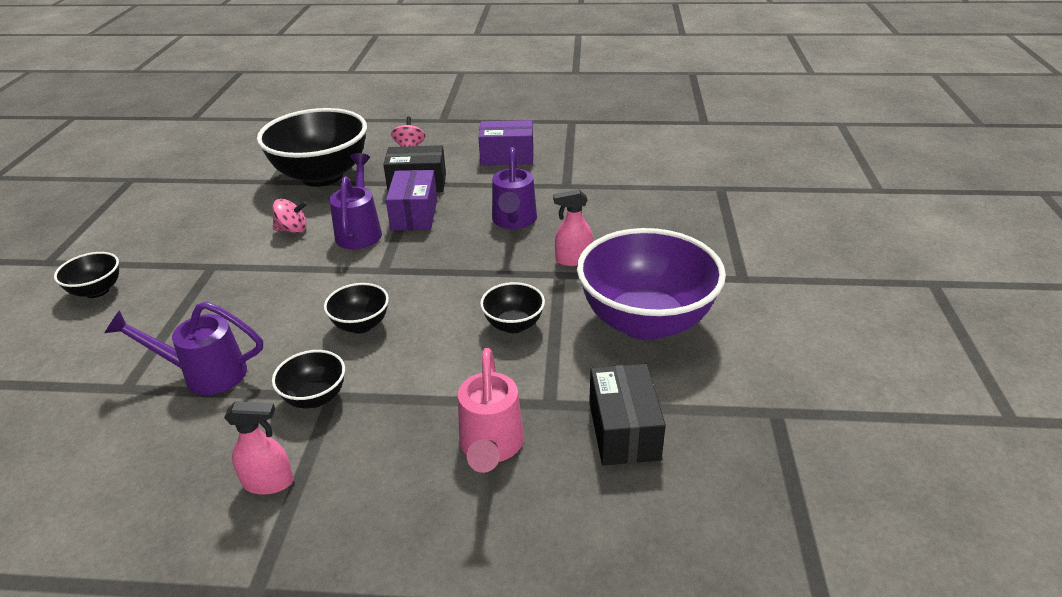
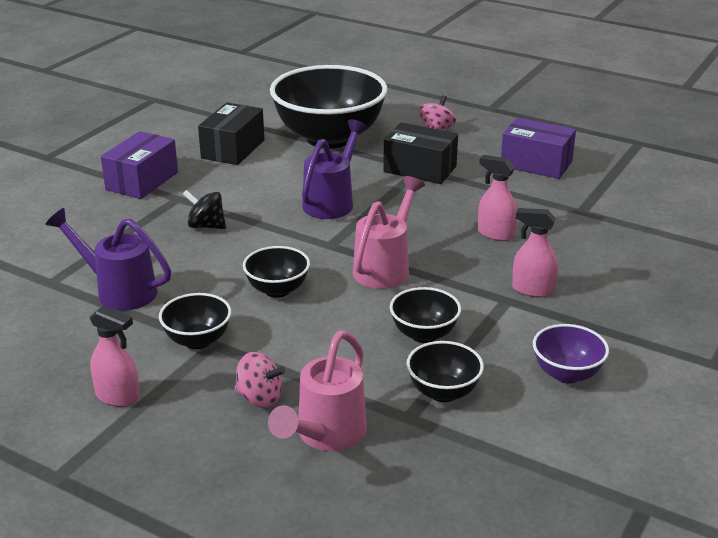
camera: 25 degrees right, 5 degrees down
black bowl [54,252,119,298] -> black bowl moved to [406,341,484,402]
pink spinning top [272,199,307,233] -> pink spinning top moved to [235,352,286,408]
purple box [386,170,437,230] -> purple box moved to [101,131,178,199]
purple watering can [492,147,537,229] -> pink spray bottle [478,155,517,241]
purple bowl [577,228,726,340] -> purple bowl [533,324,609,384], size x0.45
black box [589,364,666,465] -> black box moved to [198,103,264,165]
none -> black spinning top [183,190,226,229]
none -> pink watering can [353,176,425,289]

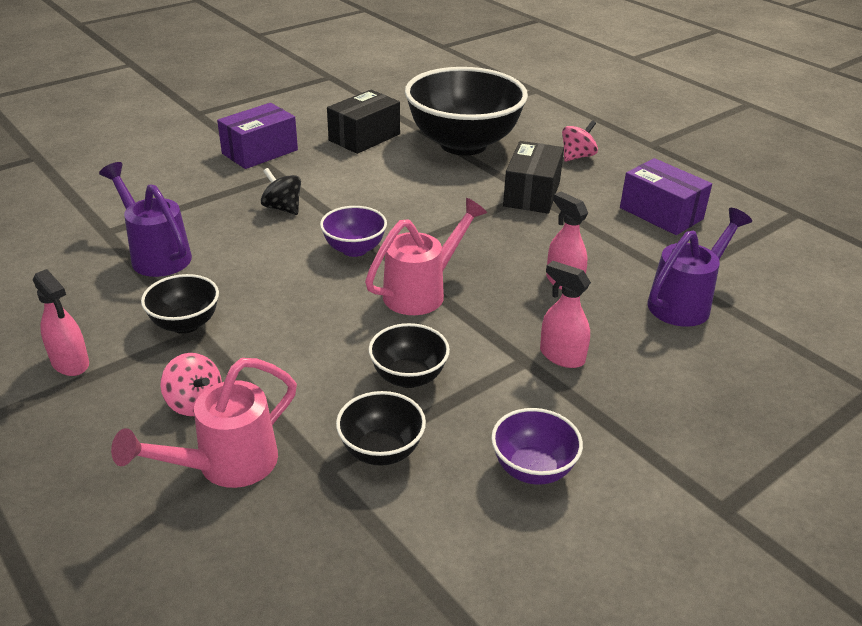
camera: 20 degrees right, 5 degrees up
black bowl [243,246,310,298] -> none
purple watering can [302,119,368,219] -> purple watering can moved to [647,208,752,327]
black box [383,122,458,184] -> black box turned 60 degrees clockwise [503,141,564,214]
none -> purple bowl [320,206,387,257]

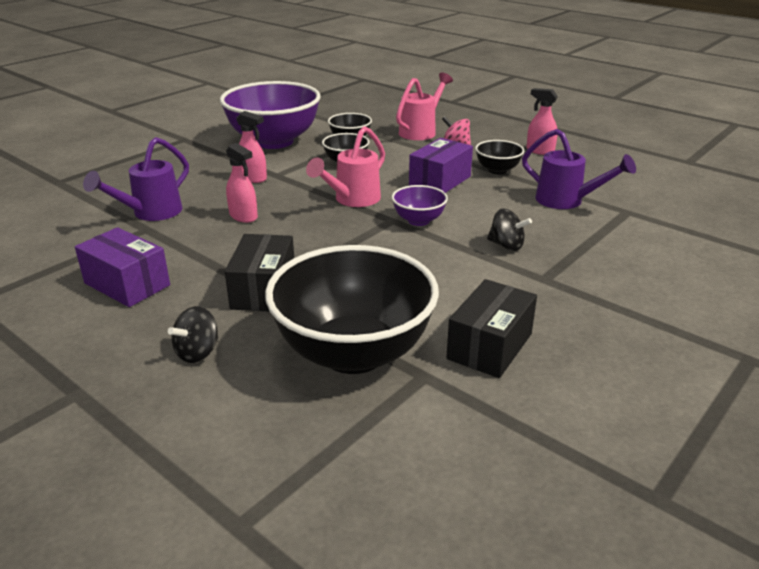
camera: 170 degrees right, 5 degrees down
purple box [217,103,298,169] -> purple box moved to [409,138,473,193]
purple bowl [491,408,583,485] -> purple bowl [220,81,321,149], size x2.20
pink spinning top [562,120,598,162] -> black spinning top [168,306,218,363]

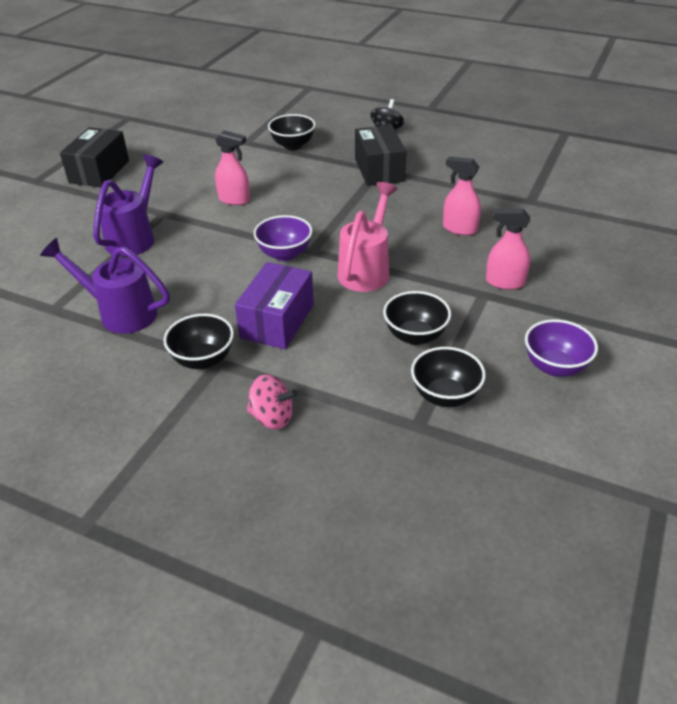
camera: 165 degrees right, 10 degrees up
purple box [75,227,170,307] -> none
purple watering can [83,137,189,221] -> purple watering can moved to [93,155,163,257]
purple bowl [220,81,321,149] -> purple bowl [525,319,598,377], size x0.45
black bowl [265,245,439,374] -> black bowl [268,114,316,150], size x0.45
pink watering can [396,73,453,140] -> none
black box [446,279,537,378] -> black box moved to [60,127,129,187]
black spinning top [487,208,532,251] -> none
pink spray bottle [527,88,558,155] -> pink spray bottle moved to [215,130,250,205]

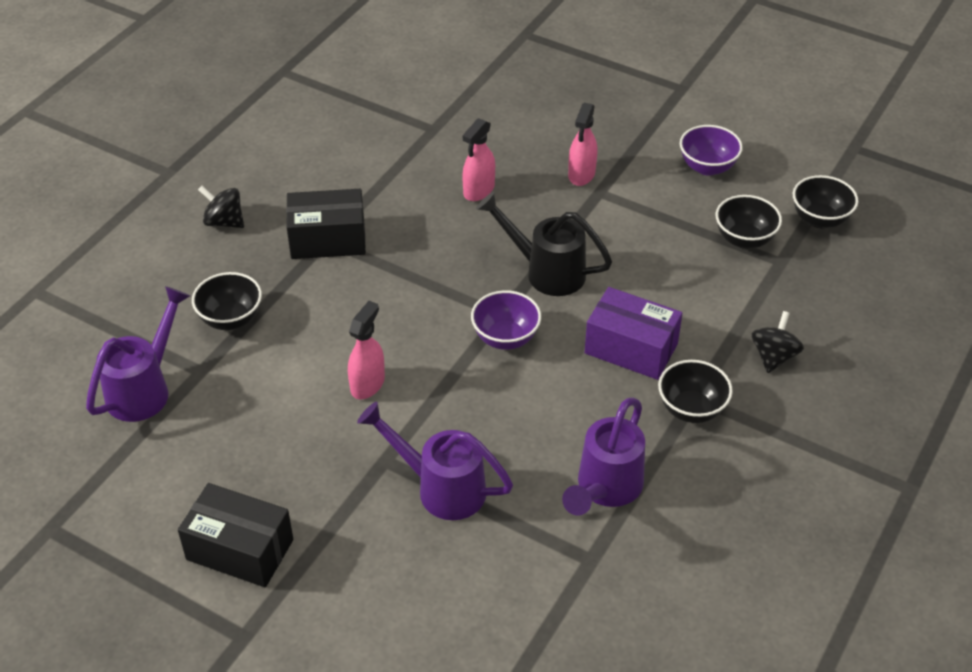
camera: 85 degrees left, 5 degrees up
pink spinning top [247,374,297,429] -> black spinning top [751,311,804,373]
pink watering can [338,182,397,292] -> black watering can [476,192,612,296]
black bowl [383,291,451,345] -> black bowl moved to [793,175,858,228]
none -> purple watering can [86,286,190,422]

